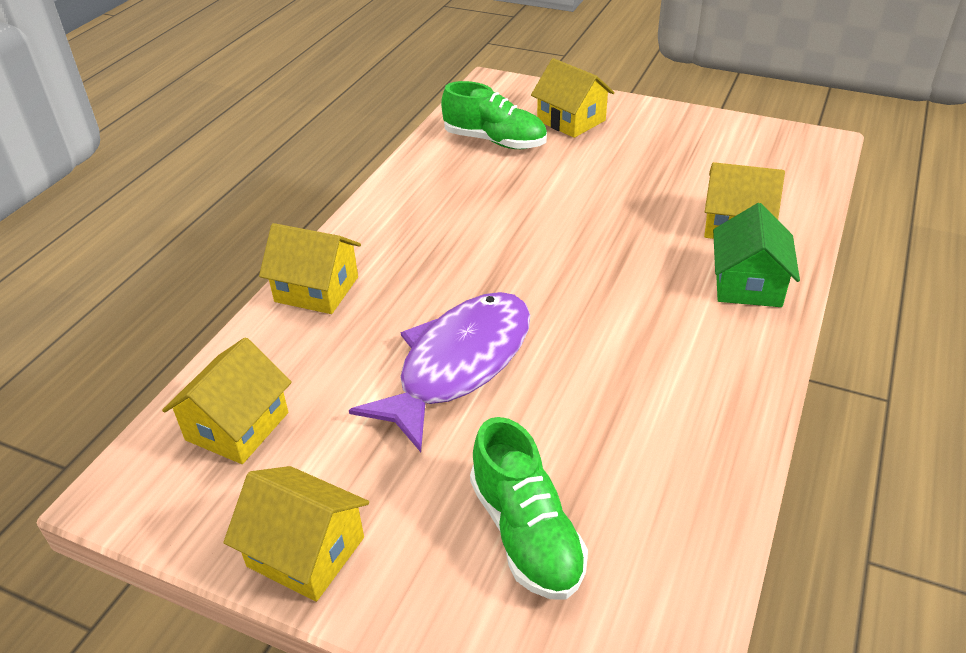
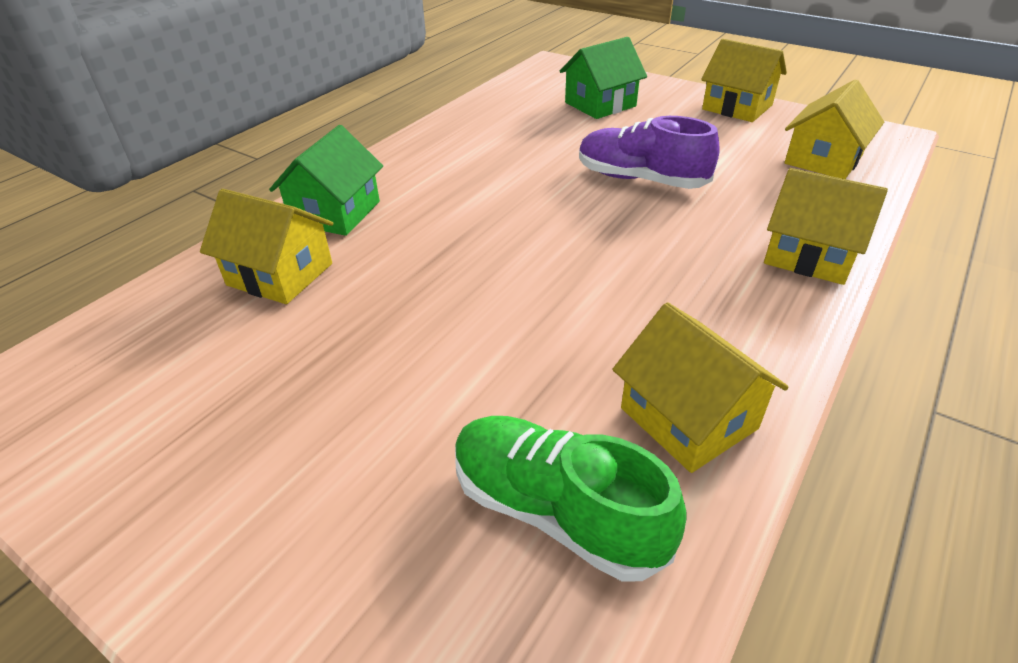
camera: 170 degrees left, 0 degrees up
purple fish [349,292,530,452] -> purple shoe [579,116,719,189]
green shoe [470,417,588,600] -> green house [560,37,647,119]
yellow house [531,58,615,138] -> yellow house moved to [613,302,789,473]

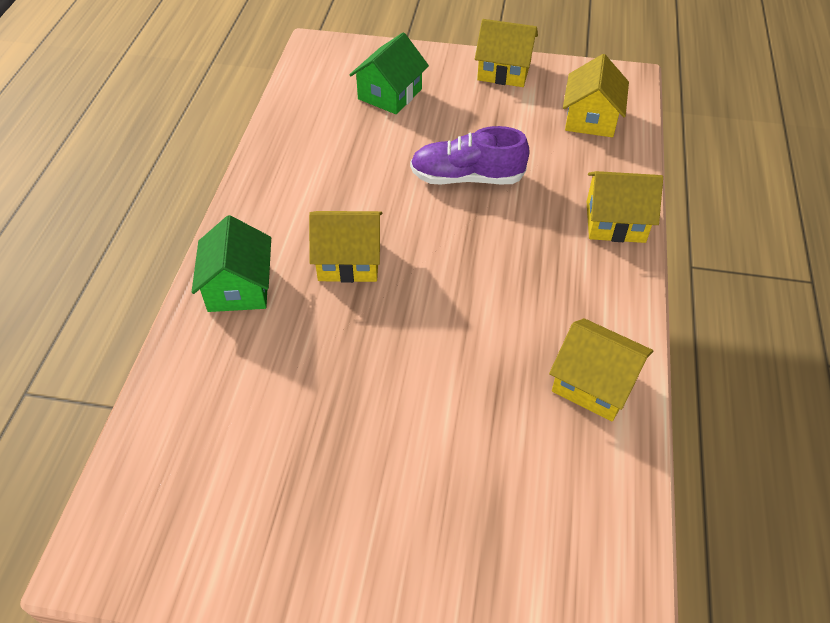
camera: 25 degrees left, 10 degrees up
yellow house [200,189,333,304] -> yellow house moved to [309,211,382,283]
green shoe [455,416,687,582] -> none

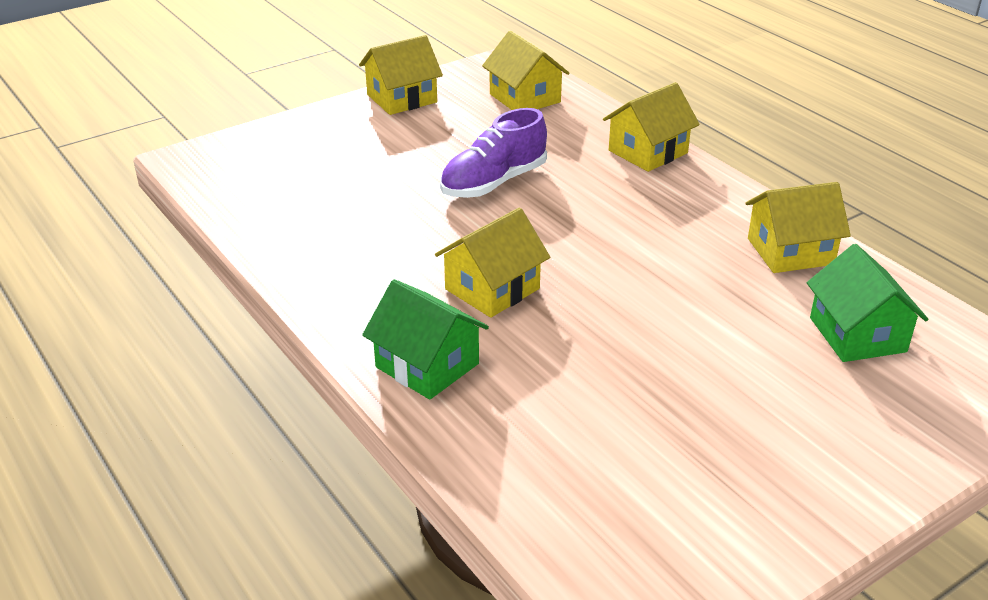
camera: 45 degrees left, 15 degrees down
green house [349,33,429,114] -> green house moved to [807,244,929,362]

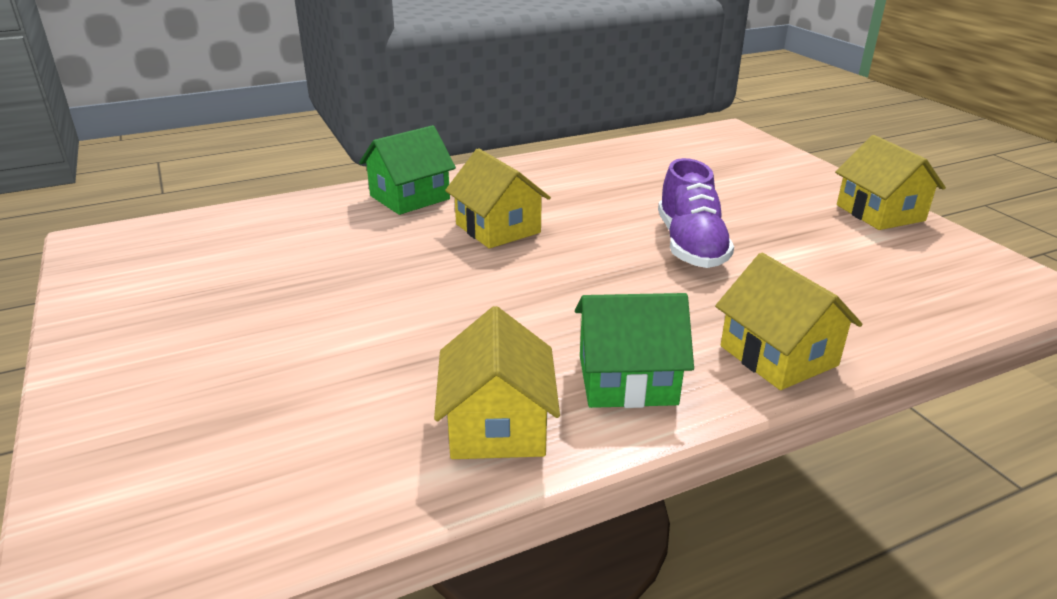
camera: 100 degrees right, 5 degrees down
purple shoe [440,108,547,198] -> purple shoe turned 150 degrees counterclockwise [658,158,734,268]
yellow house [482,31,570,110] -> none
green house [807,244,929,362] -> green house moved to [575,293,694,408]

